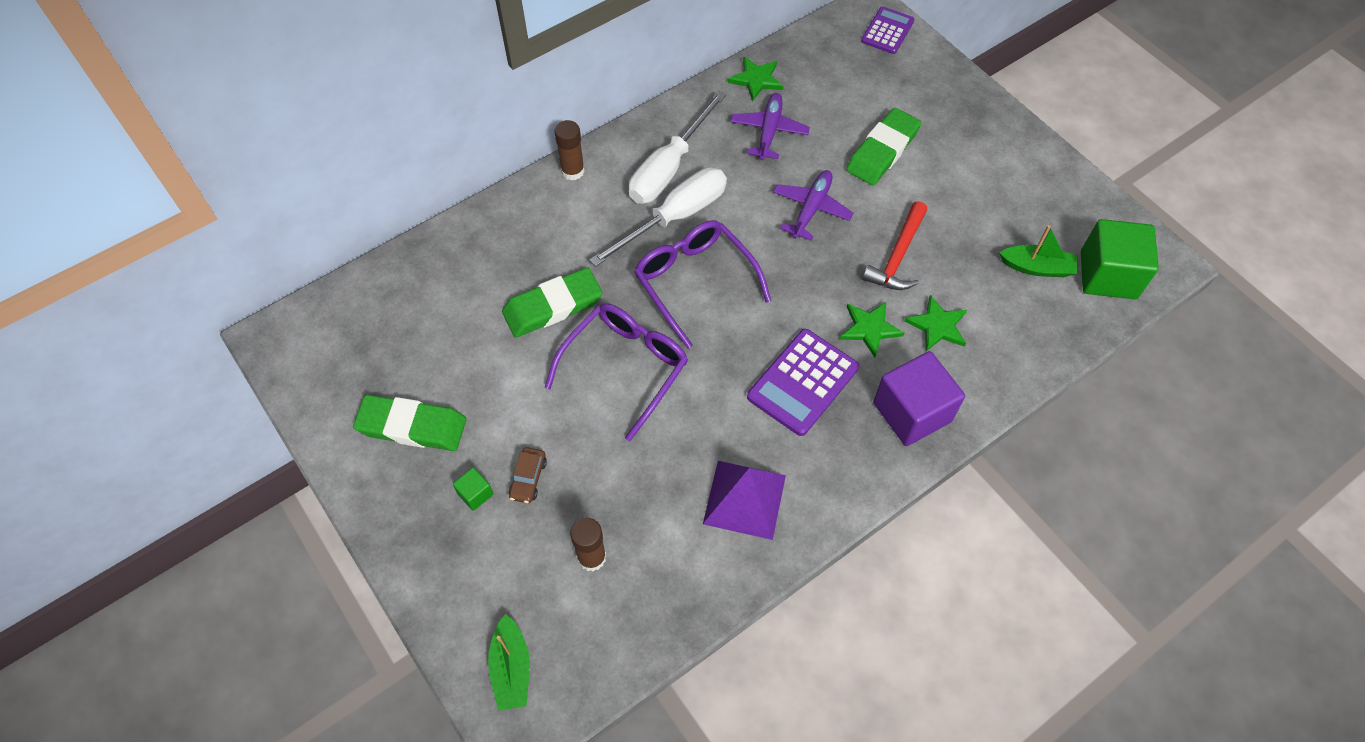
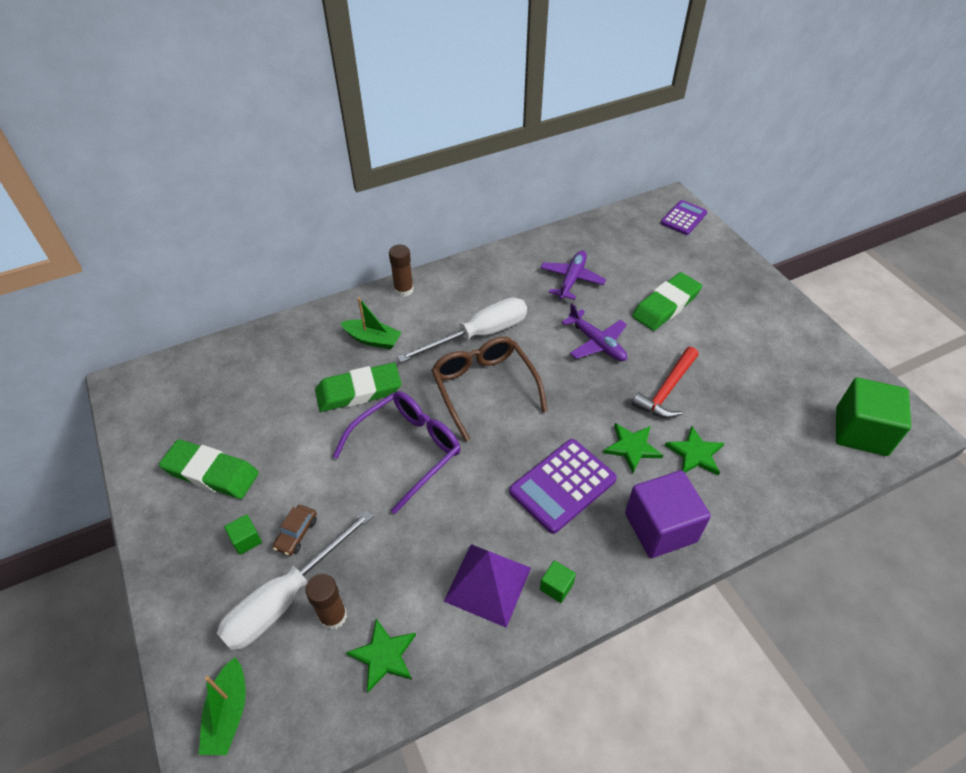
camera: 10 degrees right, 10 degrees down
white screwdriver [629,91,726,204] -> white screwdriver moved to [217,510,373,651]
purple glasses [634,220,771,349] -> brown glasses [431,337,548,442]
green star [728,57,783,101] -> green star moved to [346,619,416,692]
purple plane [773,170,853,241] -> purple plane turned 105 degrees clockwise [562,303,627,361]
green boat [999,225,1077,277] -> green boat moved to [340,297,402,350]
none -> green cube [540,561,576,603]

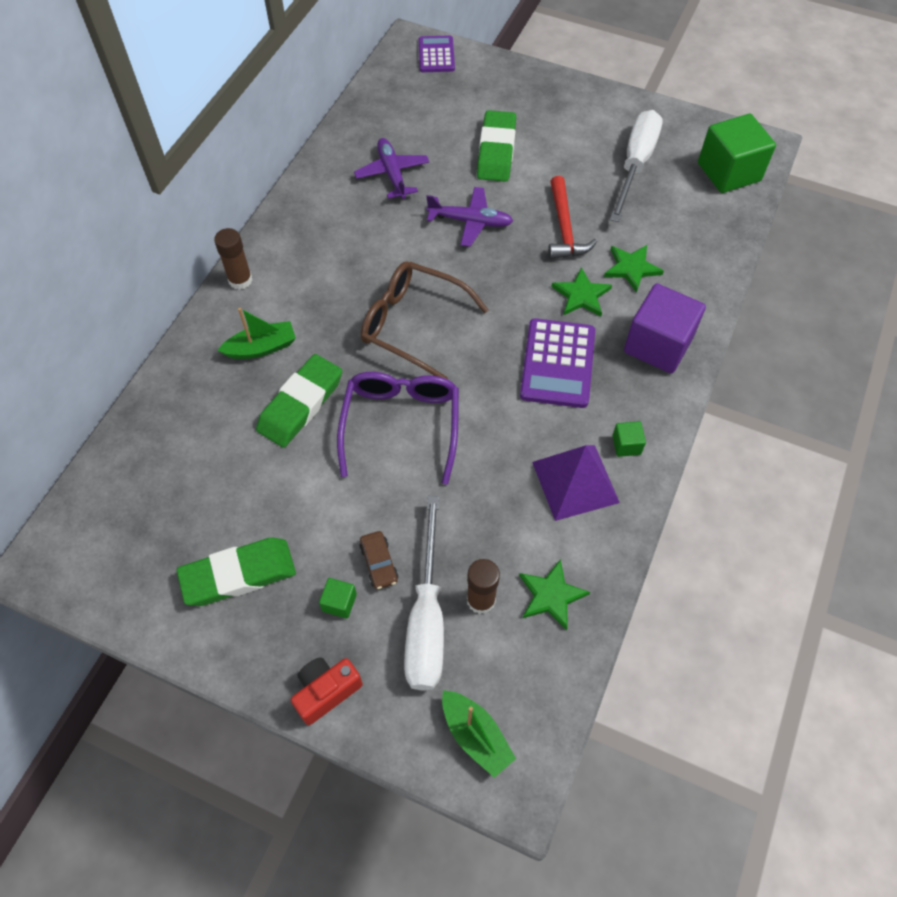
camera: 40 degrees left, 10 degrees up
white screwdriver [397,297,527,363] -> white screwdriver moved to [610,110,663,222]
none -> red camera [291,657,363,725]

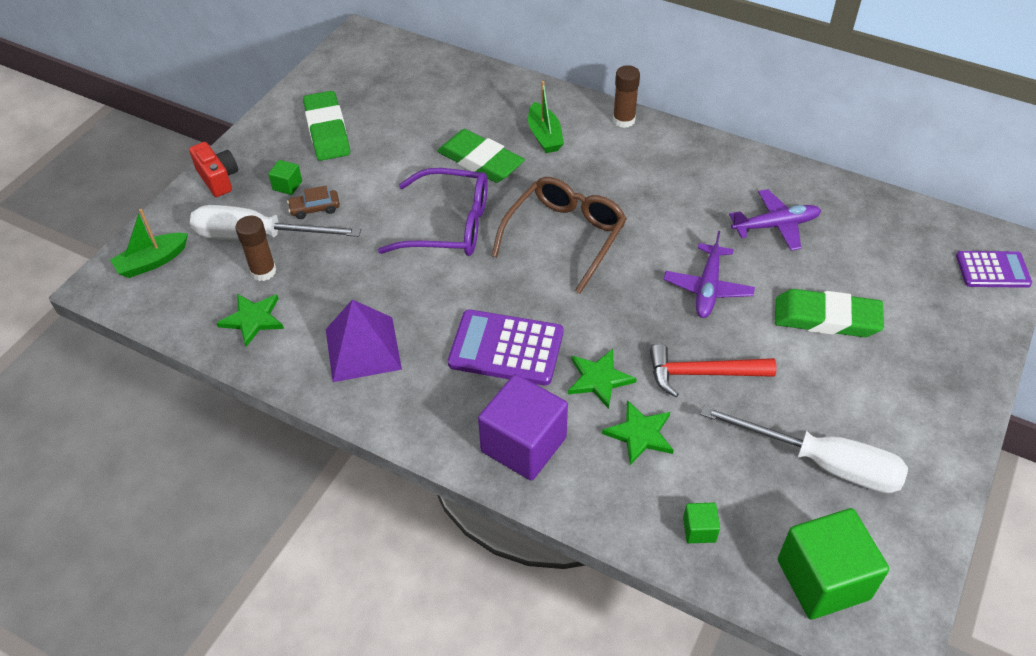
camera: 95 degrees right, 10 degrees down
green cube [612,421,646,457] -> green cube moved to [683,503,720,543]

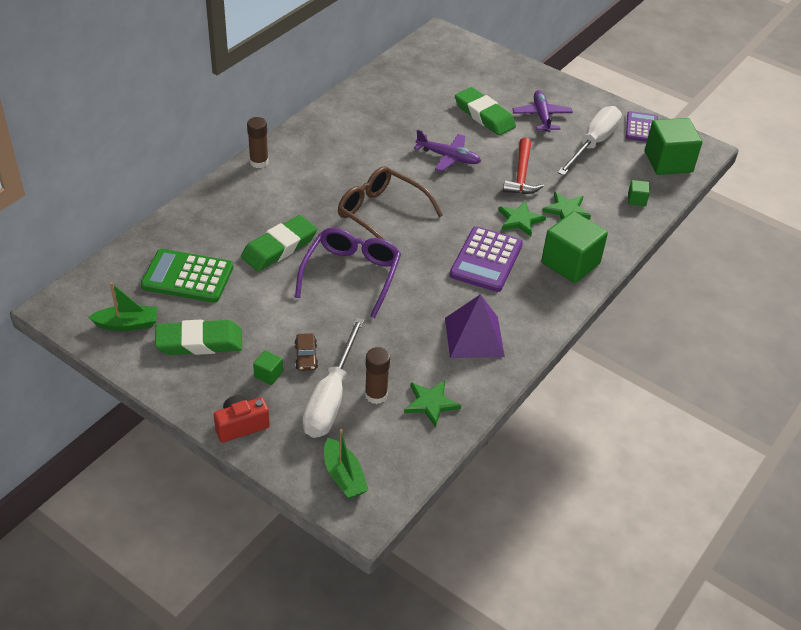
camera: 85 degrees left, 5 degrees down
purple cube [478,374,568,481] -> green cube [541,211,608,283]
green boat [528,81,564,153] -> green boat moved to [88,282,157,331]
purple plane [729,189,821,251] -> purple plane moved to [513,90,573,133]
green eraser [775,289,884,337] -> green eraser turned 60 degrees counterclockwise [455,87,516,135]
purple calculator [956,251,1032,288] -> purple calculator moved to [626,111,658,142]
none -> green calculator [141,249,233,303]

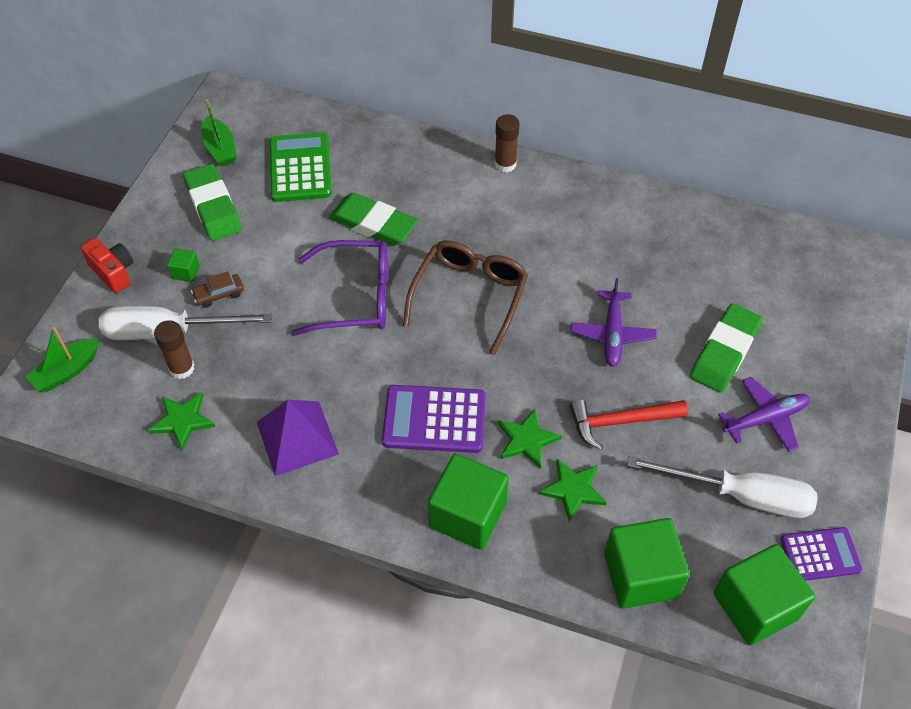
camera: 75 degrees right, 10 degrees up
green cube [628,180,650,206] -> green cube [604,518,689,609], size x2.29

